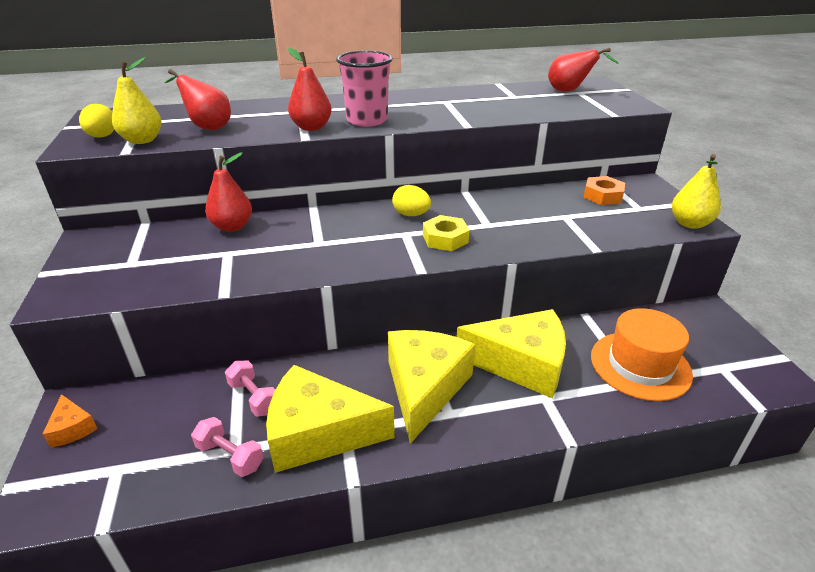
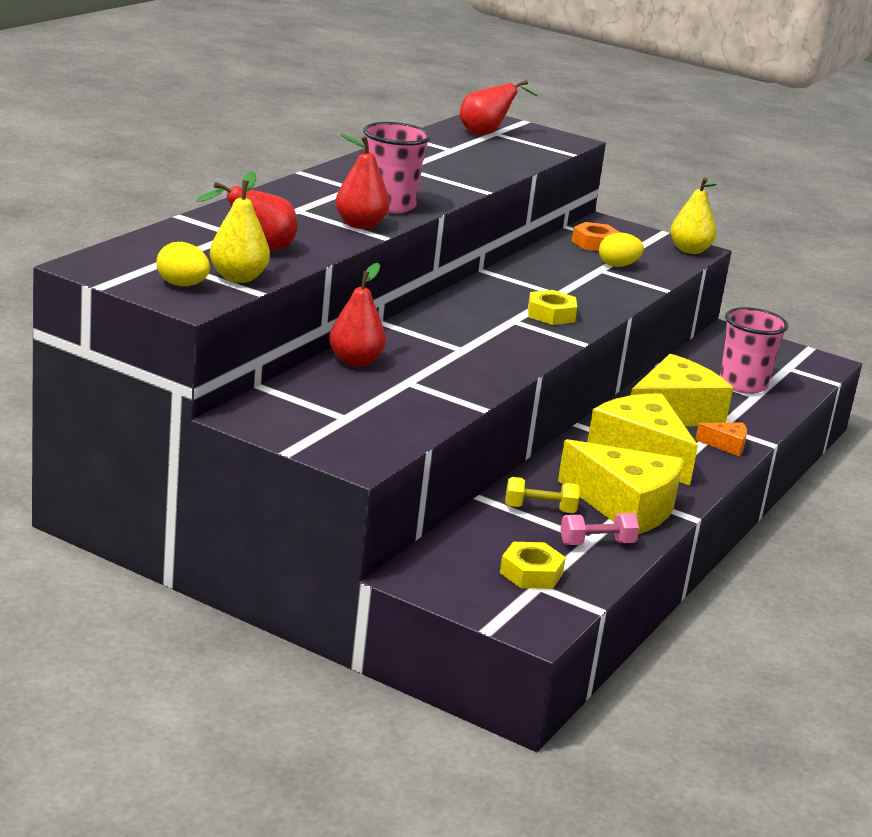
camera: 50 degrees left, 10 degrees down
orange cheese [43,394,98,448] -> orange cheese moved to [695,422,747,456]
pink dumbbell [225,361,275,417] -> yellow dumbbell [505,477,580,513]
yellow cheese [266,365,395,473] -> yellow cheese turned 105 degrees counterclockwise [558,439,684,534]
yellow egg [392,185,431,216] -> yellow egg moved to [599,233,644,267]
orange hat [591,308,693,401] -> pink cup [720,307,788,394]
none -> yellow nut [500,542,566,589]

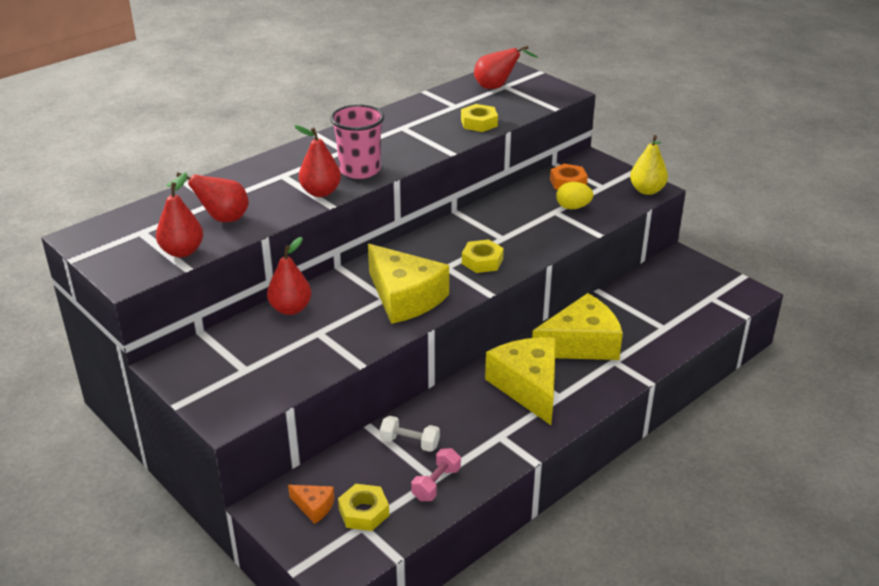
camera: 20 degrees right, 10 degrees up
yellow egg [156,242,210,286] -> none
yellow pear [210,171,270,283] -> red pear [156,172,203,257]
yellow dumbbell [505,477,580,513] -> white dumbbell [380,416,440,452]
yellow cheese [558,439,684,534] -> yellow cheese moved to [368,244,449,324]
pink dumbbell [560,513,639,545] -> pink dumbbell turned 60 degrees counterclockwise [411,448,461,501]
orange cheese [695,422,747,456] -> orange cheese moved to [288,485,335,524]
pink cup [720,307,788,394] -> none
none -> yellow nut [461,104,498,132]

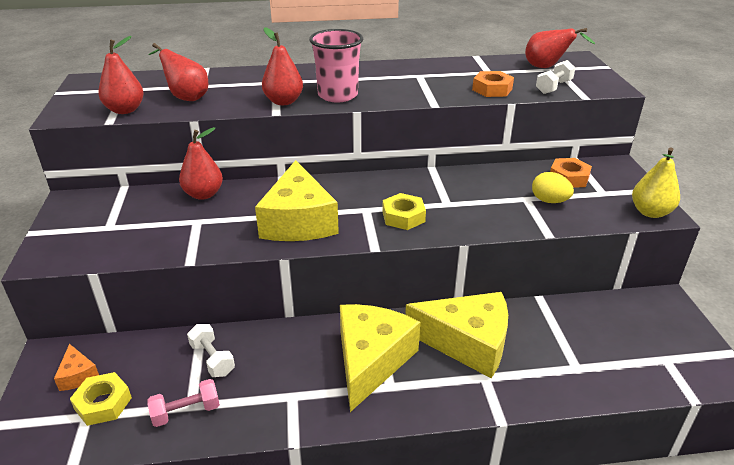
camera: 35 degrees right, 0 degrees up
yellow nut [461,104,498,132] -> orange nut [472,71,514,97]
none -> white dumbbell [536,60,575,94]

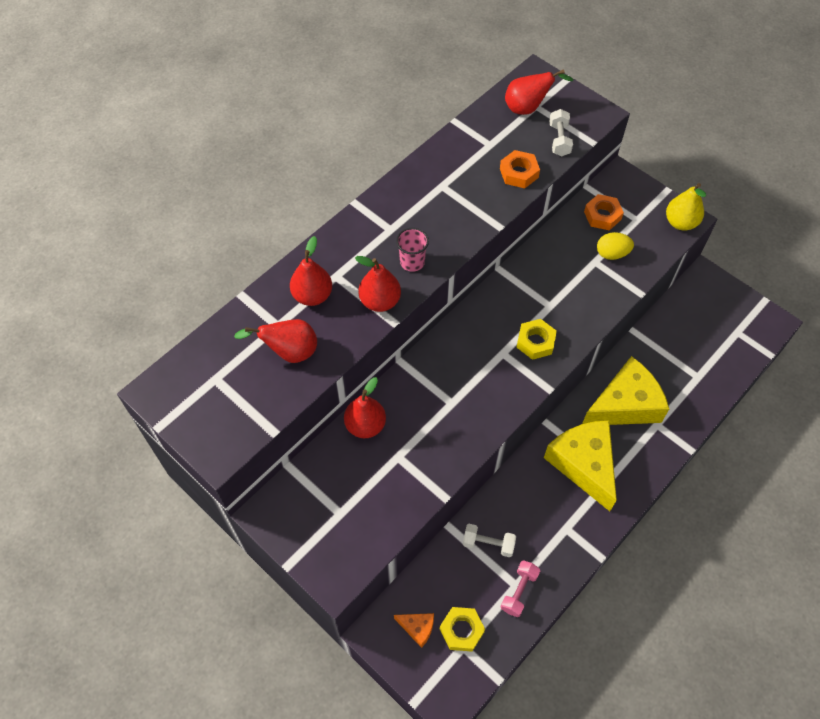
camera: 40 degrees left, 25 degrees up
red pear [98,36,144,114] -> red pear moved to [290,236,332,306]
yellow cheese [255,160,339,241] -> none
pink cup [309,29,363,102] -> pink cup [396,228,429,272], size x0.60

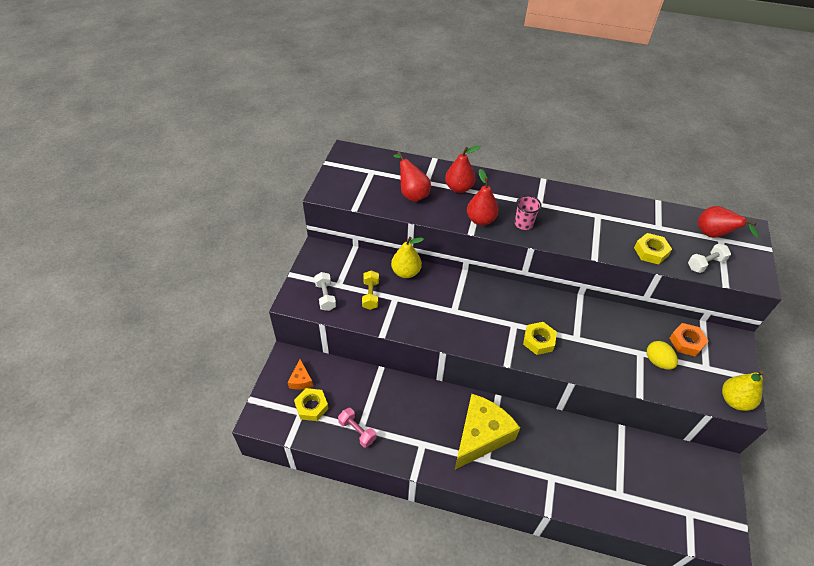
camera: 60 degrees right, 10 degrees down
red pear [344,377,386,438] -> yellow pear [391,237,424,278]
white dumbbell [463,524,516,557] -> white dumbbell moved to [314,272,336,311]
orange nut [500,150,540,188] -> yellow nut [634,233,672,265]
pink dumbbell [500,560,540,617] -> pink dumbbell turned 45 degrees clockwise [338,408,376,448]
yellow cheese [582,356,669,425] -> none
none -> yellow dumbbell [362,270,379,310]

